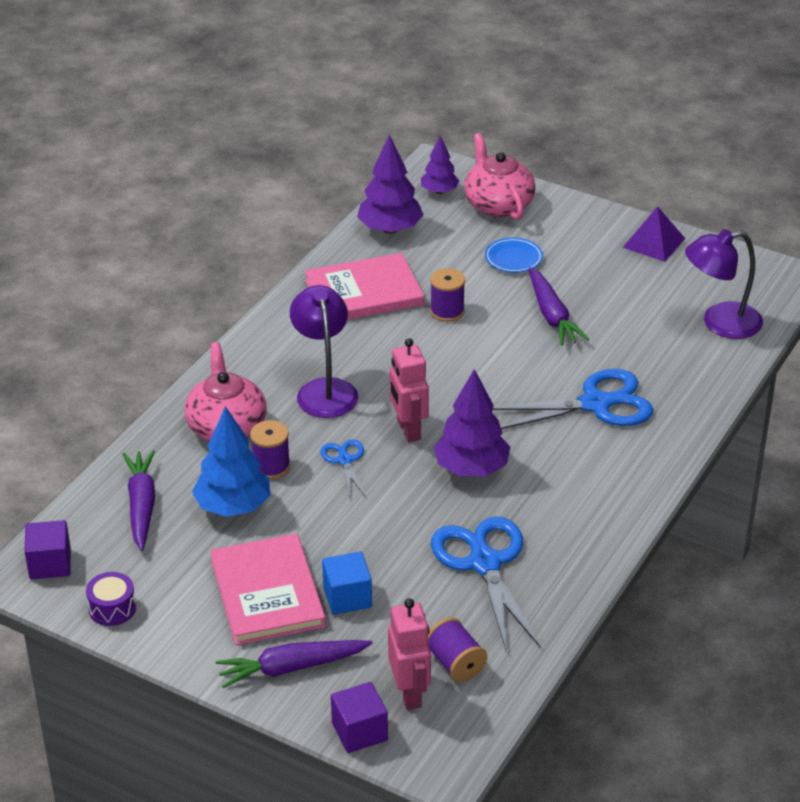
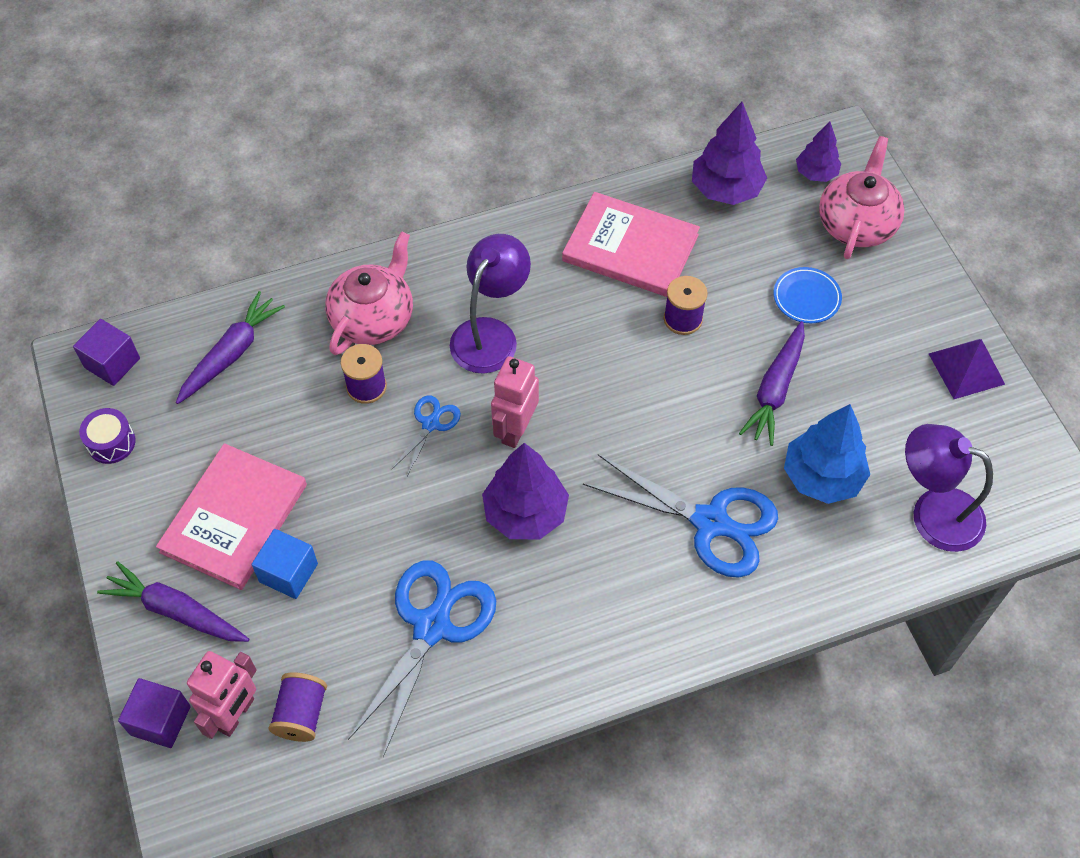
camera: 40 degrees right, 20 degrees up
blue tree [192,406,270,517] -> blue tree moved to [784,404,870,504]

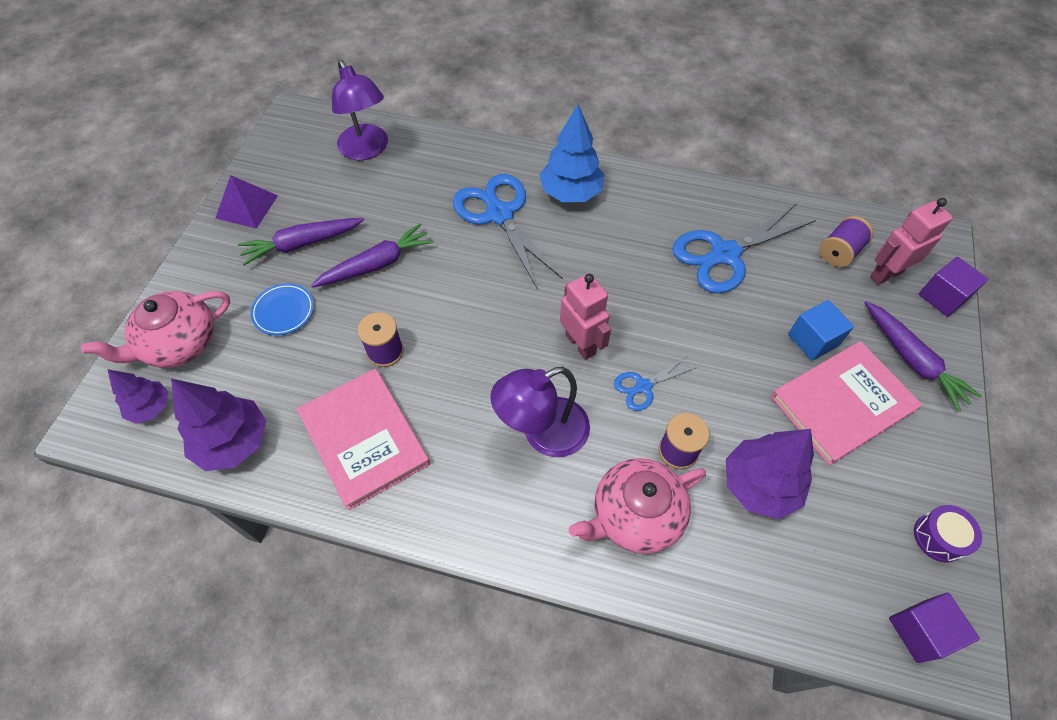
camera: 145 degrees left, 0 degrees up
purple carrot [176,291,285,404] -> purple carrot moved to [238,218,364,265]
purple tree [482,443,569,540] -> purple tree moved to [726,429,814,519]
pink robot [491,356,539,448] -> pink robot turned 90 degrees counterclockwise [560,273,611,360]
blue tree [784,404,870,504] -> blue tree moved to [540,104,605,202]

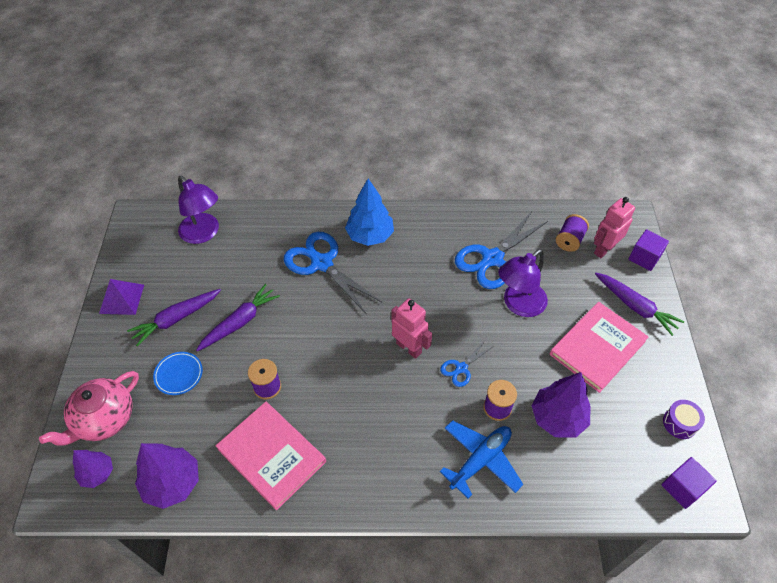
camera: 15 degrees left, 5 degrees down
purple lamp [490,367,590,457] -> purple lamp moved to [498,249,548,317]
pink teapot [569,458,706,554] -> blue plane [440,420,523,498]
blue cube [788,300,854,361] -> none

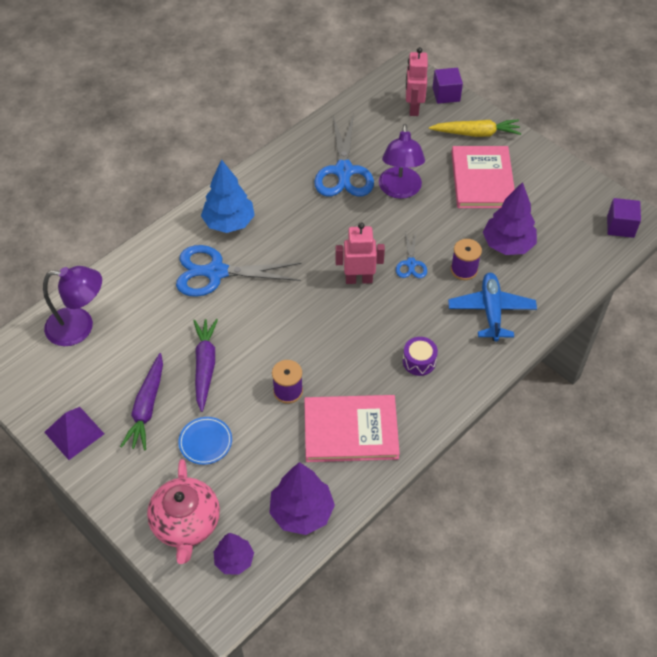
camera: 45 degrees left, 0 degrees up
purple spool [556,214,589,252] -> none
purple carrot [595,273,684,336] -> yellow carrot [429,119,521,137]
purple drum [663,400,705,439] -> purple drum moved to [403,337,438,376]

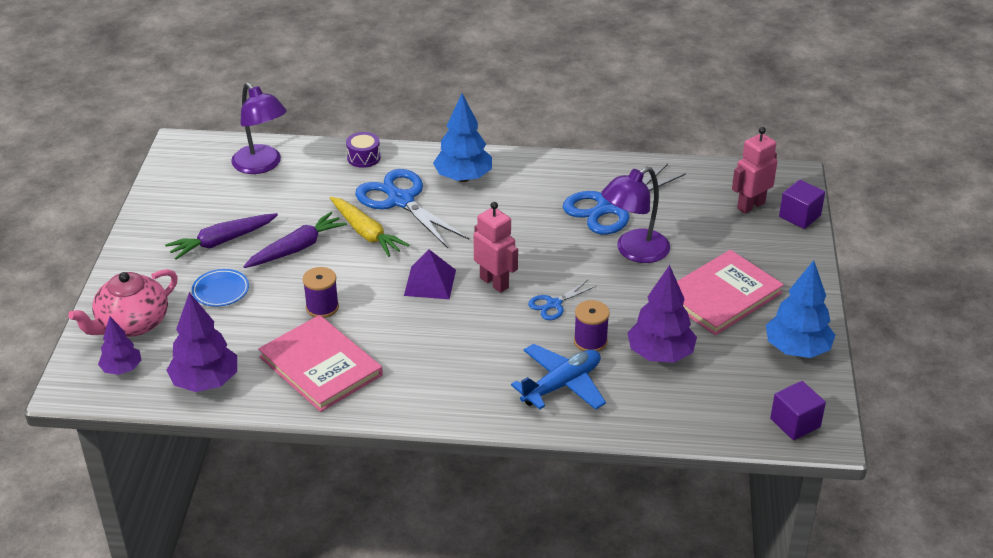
camera: 50 degrees right, 15 degrees down
purple pyramid [44,407,104,460] -> purple pyramid moved to [404,249,456,299]
purple drum [403,337,438,376] -> purple drum moved to [346,132,381,168]
yellow carrot [429,119,521,137] -> yellow carrot moved to [330,197,410,257]
none -> blue tree [766,260,835,358]

